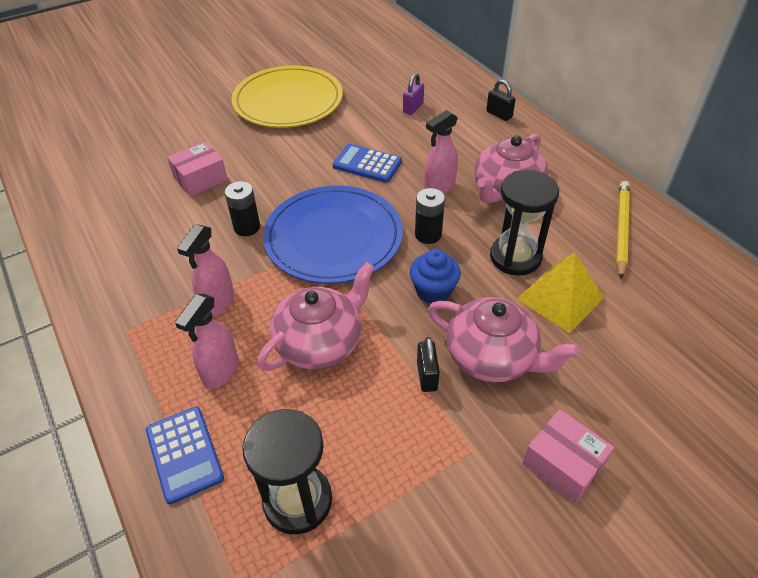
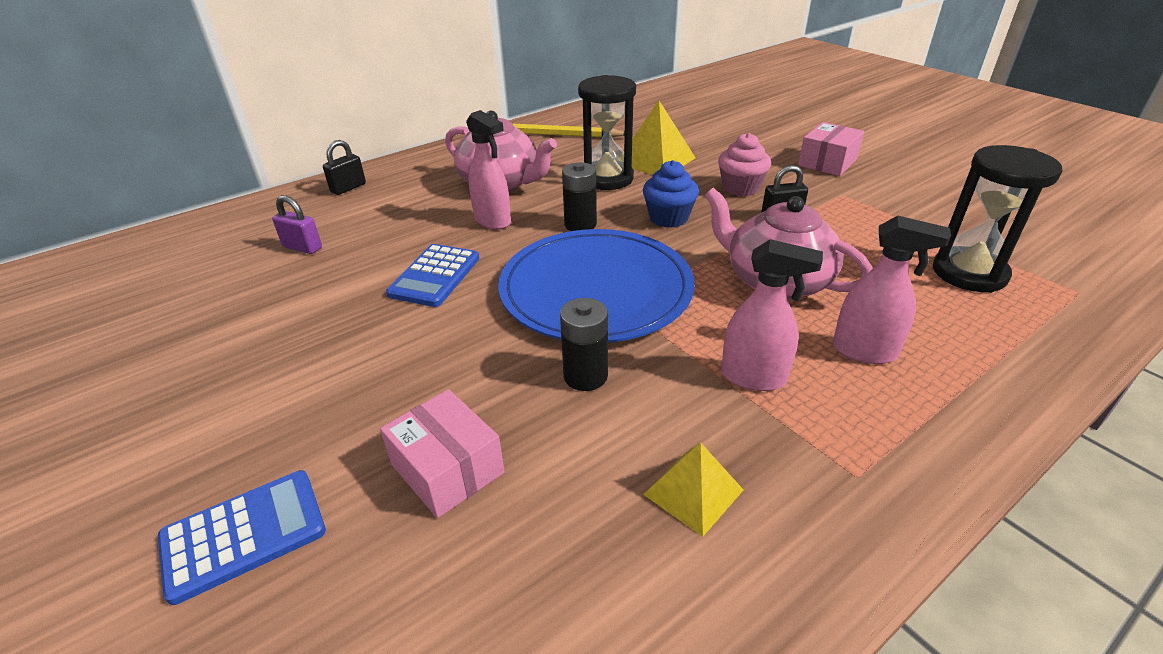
camera: 95 degrees left, 10 degrees down
blue calculator [146,407,224,504] -> blue calculator moved to [158,470,326,605]
yellow plate [232,65,343,128] -> none
pink teapot [428,297,580,382] -> pink cupcake [718,133,771,196]
none -> yellow pyramid [643,442,743,537]

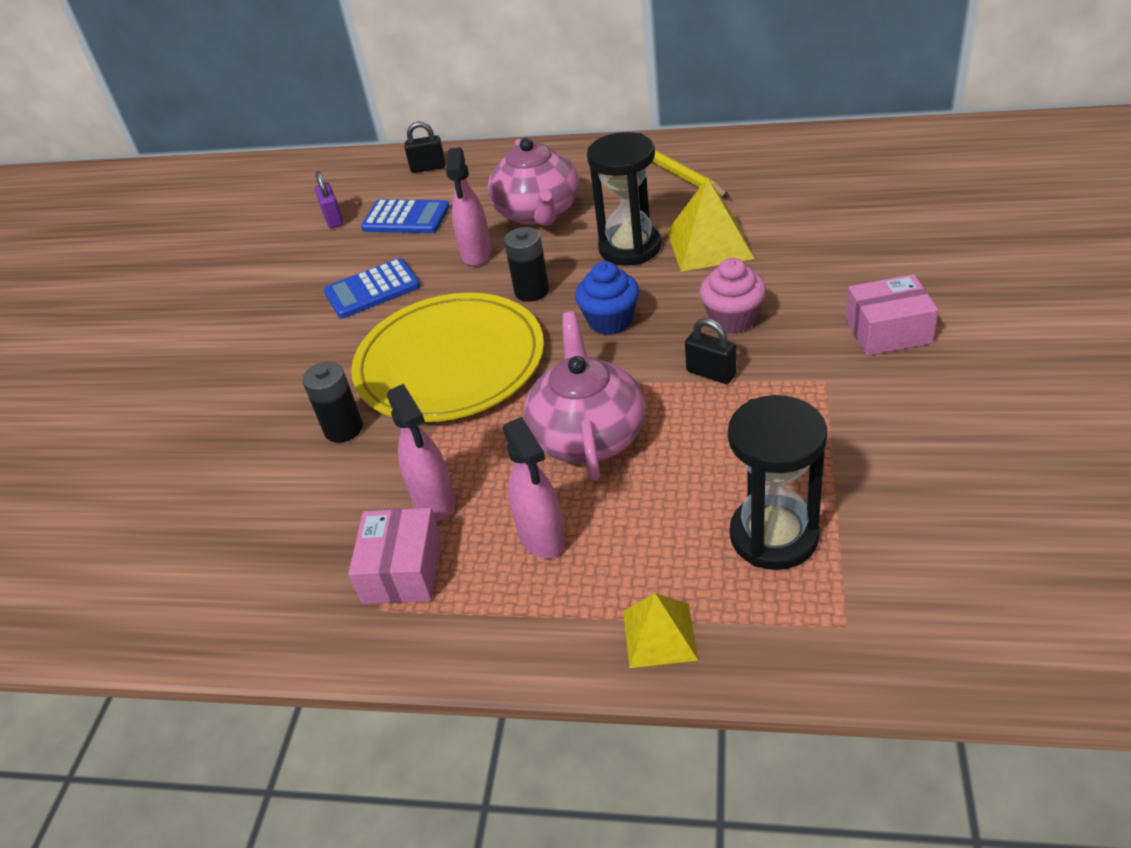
camera: 50 degrees right, 5 degrees up
blue calculator [158,470,326,605] -> blue calculator moved to [361,199,450,233]
pink box [380,389,505,518] -> pink box moved to [348,507,442,604]
blue plate [498,229,695,343] -> yellow plate [351,293,544,422]
yellow pyramid [643,442,743,537] -> yellow pyramid moved to [623,593,698,668]

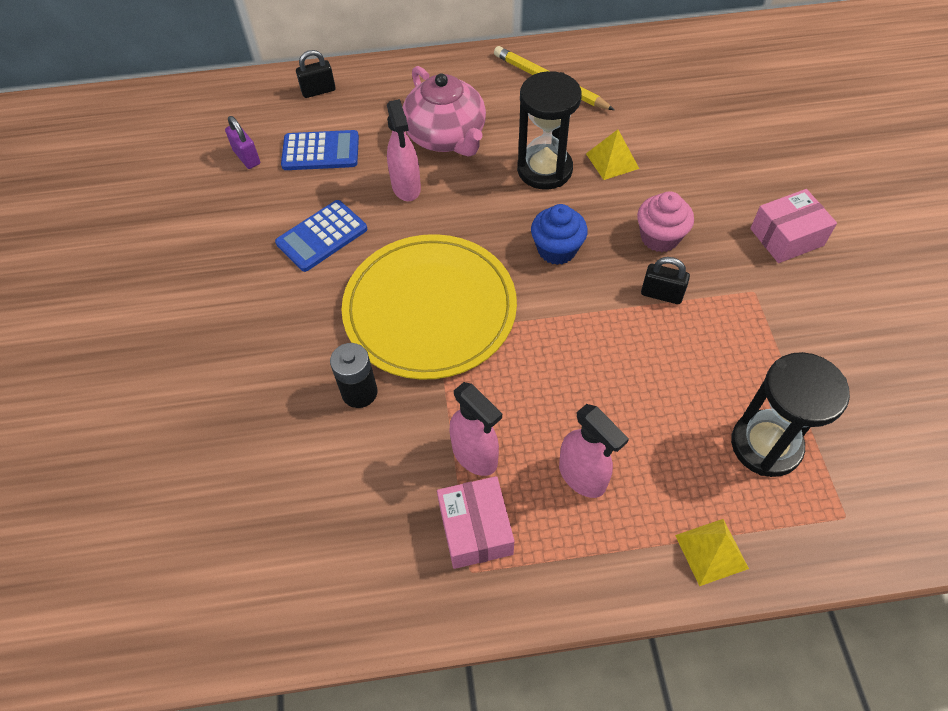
camera: 20 degrees left, 15 degrees up
black battery [504,227,549,302] -> none
pink teapot [524,311,645,481] -> none
yellow pyramid [667,177,754,272] -> yellow pyramid [586,130,639,180], size x0.63

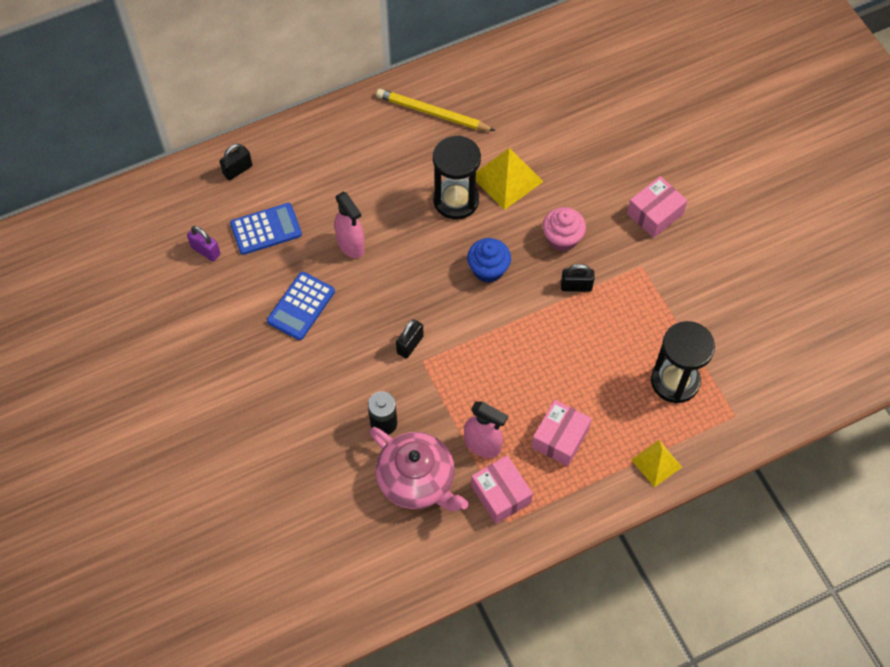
camera: 20 degrees left, 5 degrees up
yellow plate [342,234,517,380] -> black padlock [396,319,424,358]
pink teapot [402,66,486,157] -> pink teapot moved to [370,427,469,511]
pink spray bottle [559,404,629,498] -> pink box [532,400,592,466]
yellow pyramid [586,130,639,180] -> yellow pyramid [476,148,543,210], size x1.58

